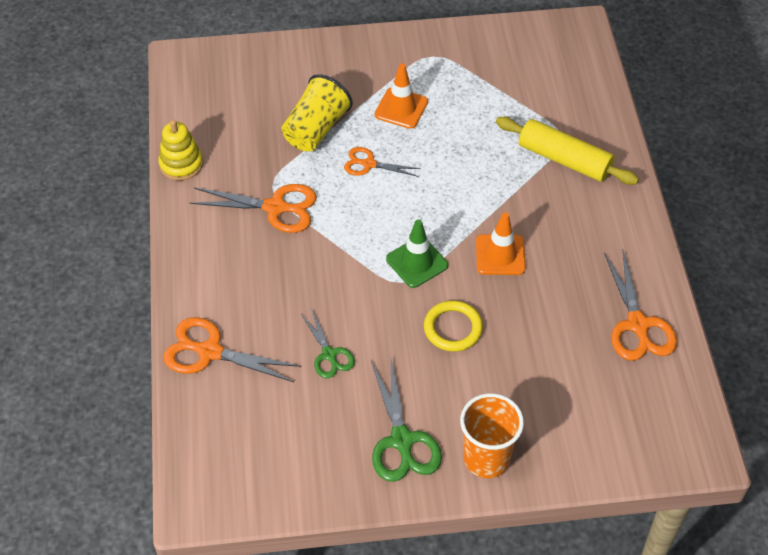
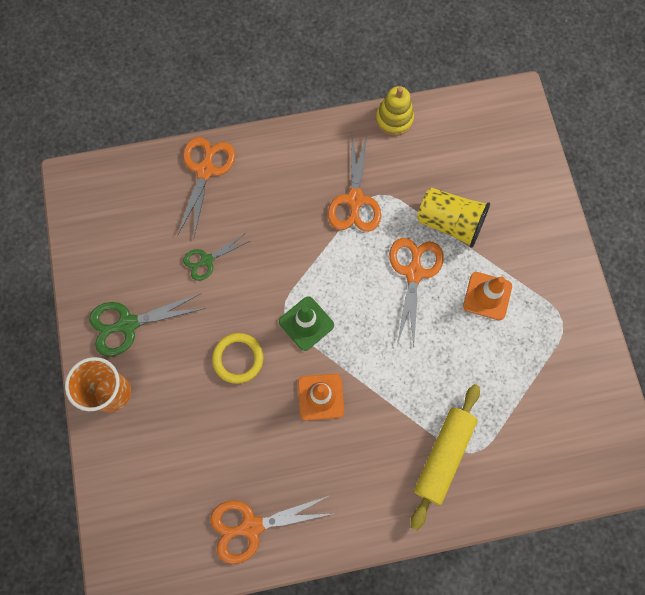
camera: 85 degrees right, 20 degrees up
orange scissors [344,147,421,177] -> orange scissors [389,238,444,347], size x1.62

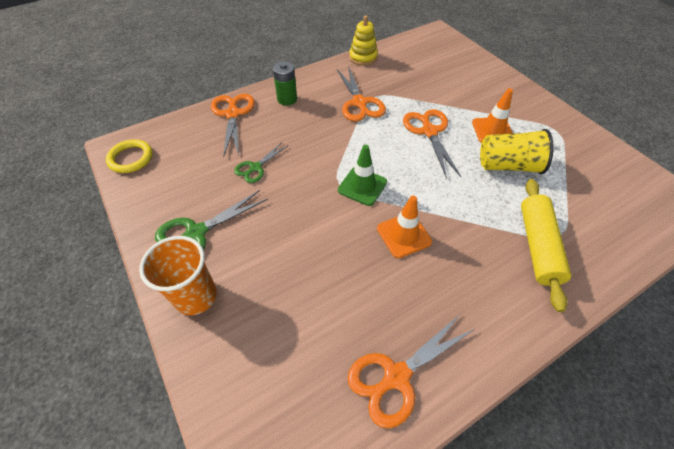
camera: 20 degrees left, 20 degrees down
yellow ring [212,333,264,384] -> yellow ring moved to [106,139,152,173]
yellow cup [417,188,490,248] -> yellow cup moved to [480,129,554,174]
none -> green battery [273,61,297,106]

